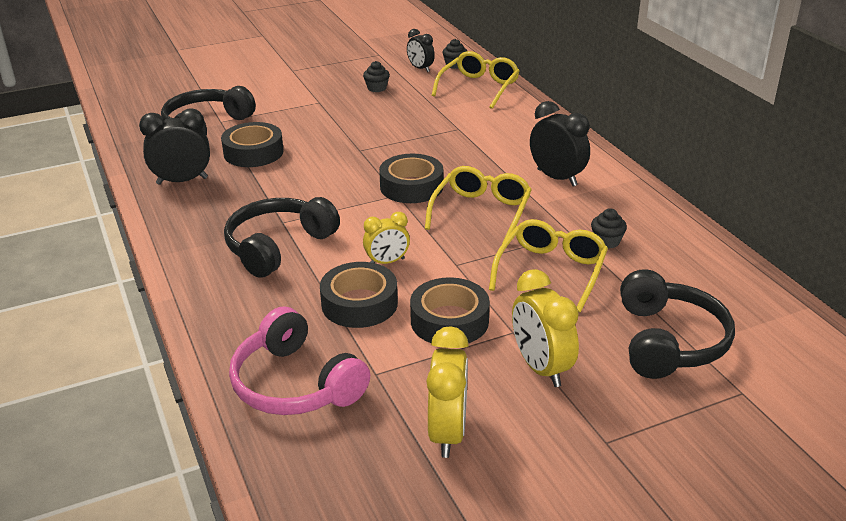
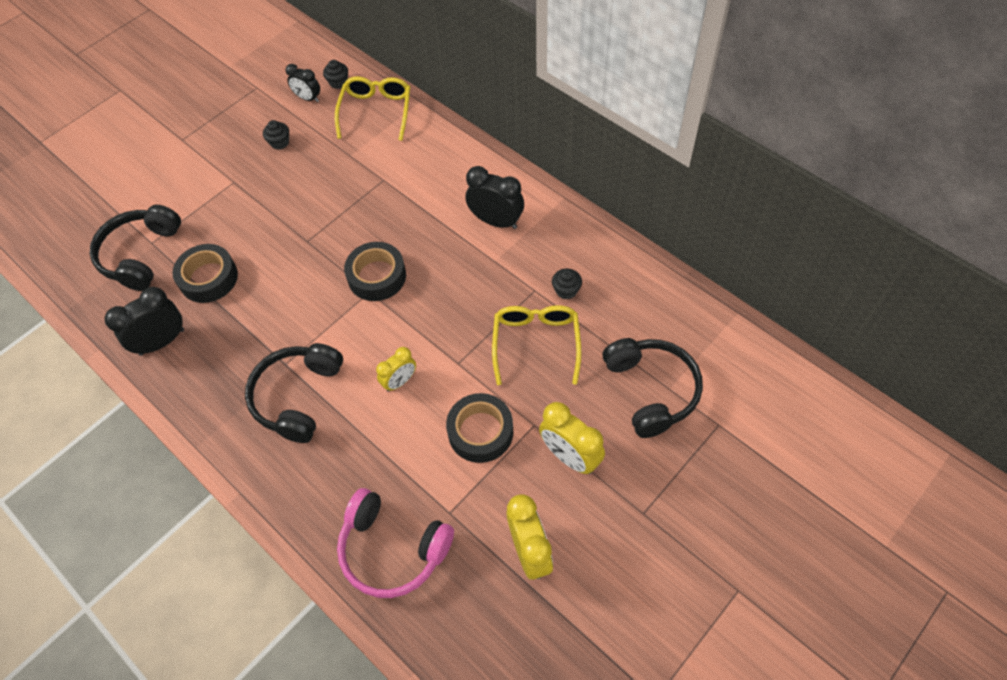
camera: 20 degrees left, 25 degrees up
black tape [320,262,398,328] -> none
yellow glasses [425,166,532,243] -> none

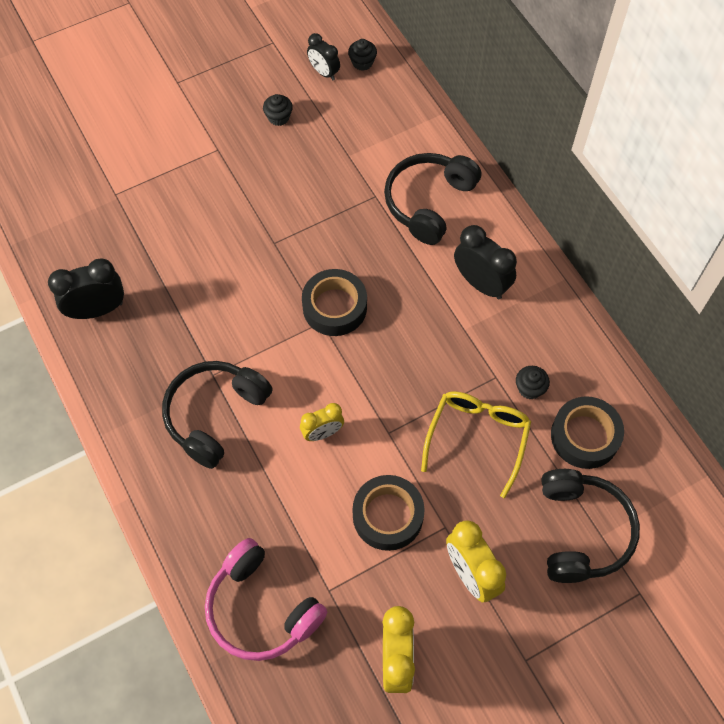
camera: 15 degrees right, 5 degrees up
black headphones [90,205,181,291] -> black headphones moved to [384,153,482,245]
black tape [172,244,238,303] -> black tape moved to [551,396,624,469]
yellow glasses [335,76,410,141] -> none

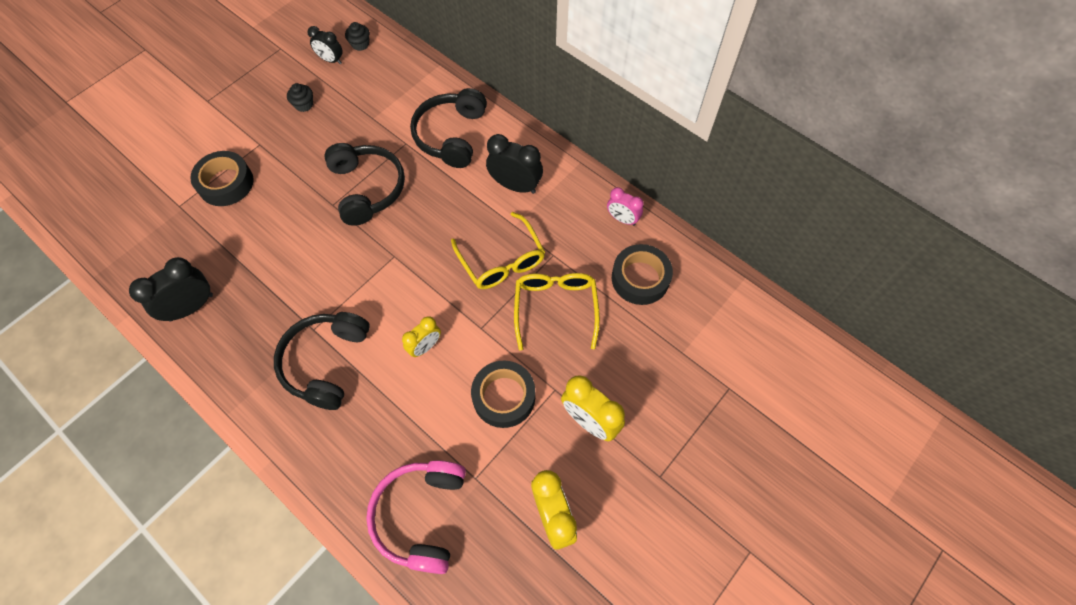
camera: 20 degrees left, 0 degrees up
pink headphones [205,538,327,661] -> pink headphones turned 75 degrees clockwise [366,460,466,574]
black tape [302,269,367,336] -> black tape moved to [190,151,254,206]
black cupcake [516,366,550,399] -> none
black headphones [541,469,640,583] -> black headphones moved to [324,143,405,226]
none -> yellow glasses [451,212,545,289]
none -> pink clock [607,187,643,226]

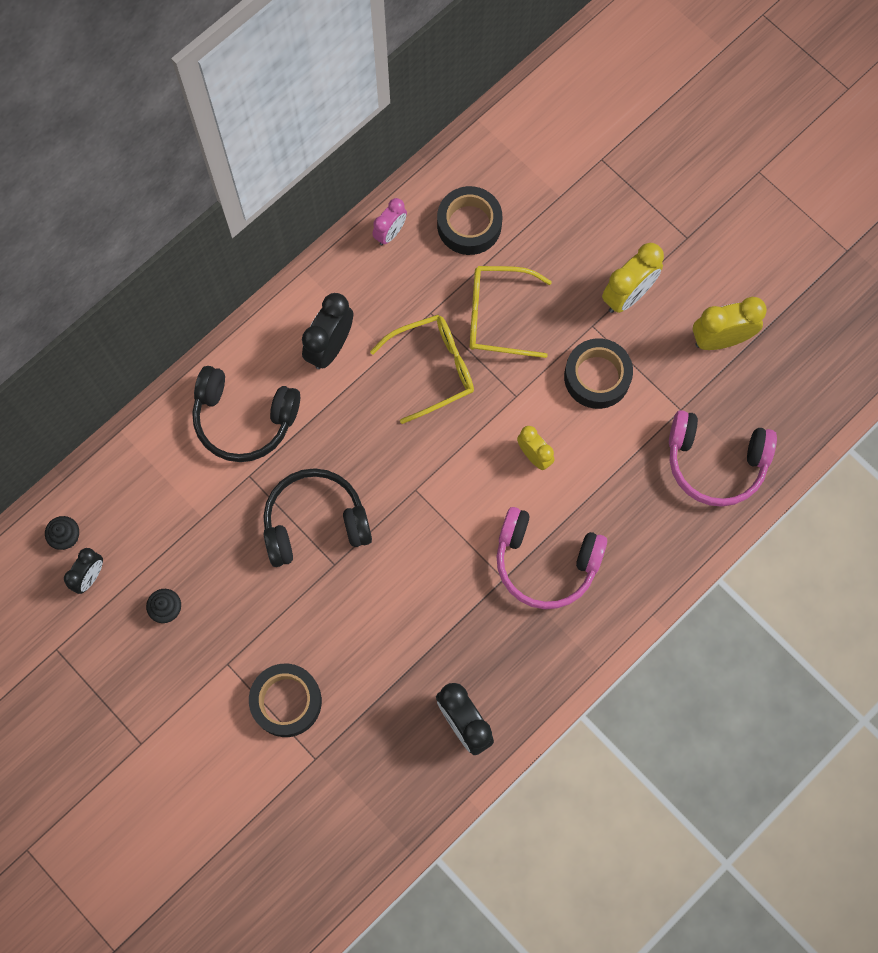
camera: 85 degrees left, 10 degrees up
black headphones [274,312,370,410] -> pink headphones [496,507,607,609]

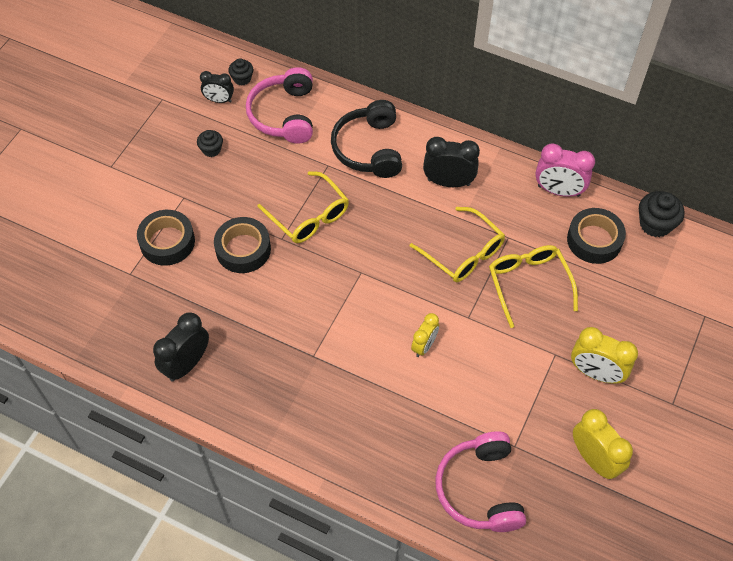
camera: 70 degrees right, 15 degrees down
black headphones [263,468,372,567] -> yellow glasses [257,171,349,243]
pink clock [372,198,407,245] -> pink clock [535,143,595,197], size x1.59
pink headphones [496,507,607,609] -> pink headphones moved to [246,67,313,144]
black tape [564,338,633,409] -> black tape moved to [214,217,271,273]
none -> black cupcake [639,191,685,237]

